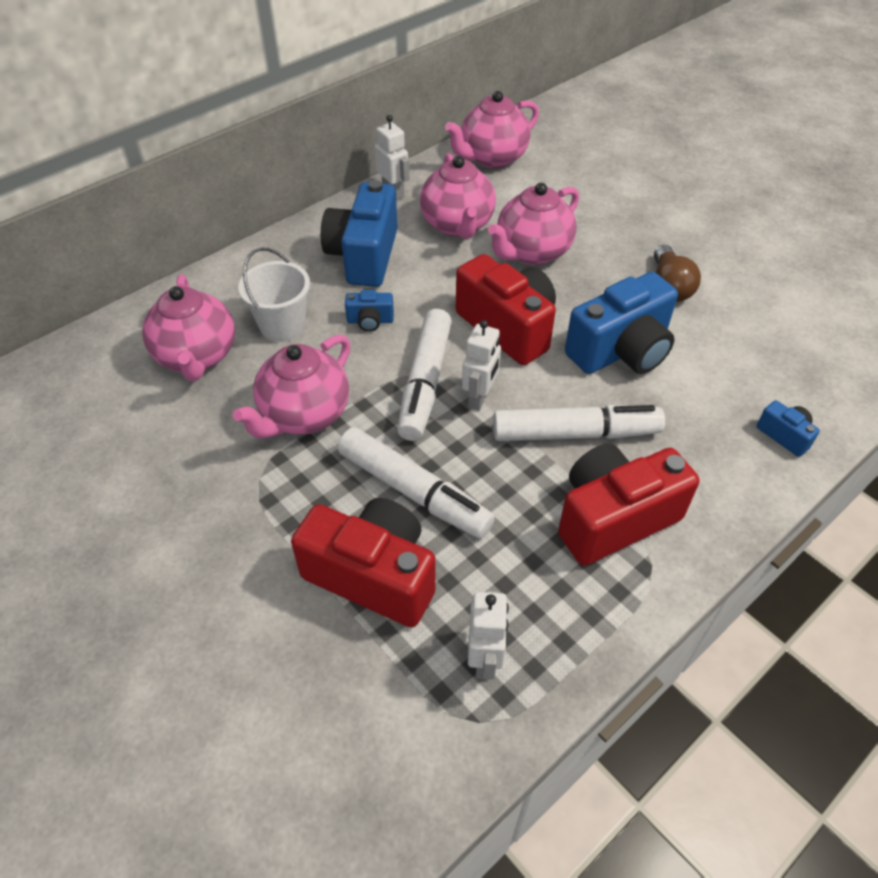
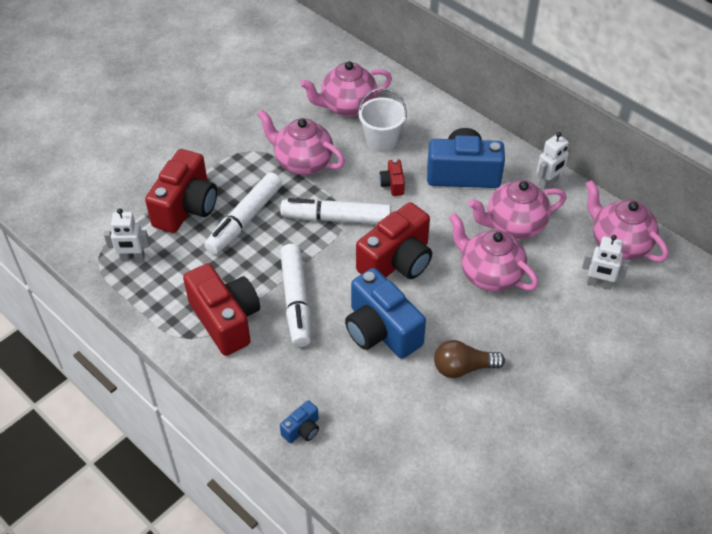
camera: 85 degrees right, 0 degrees up
blue camera [345,290,394,332] -> red camera [379,159,405,196]
white robot [462,320,501,411] -> white robot moved to [582,235,629,290]

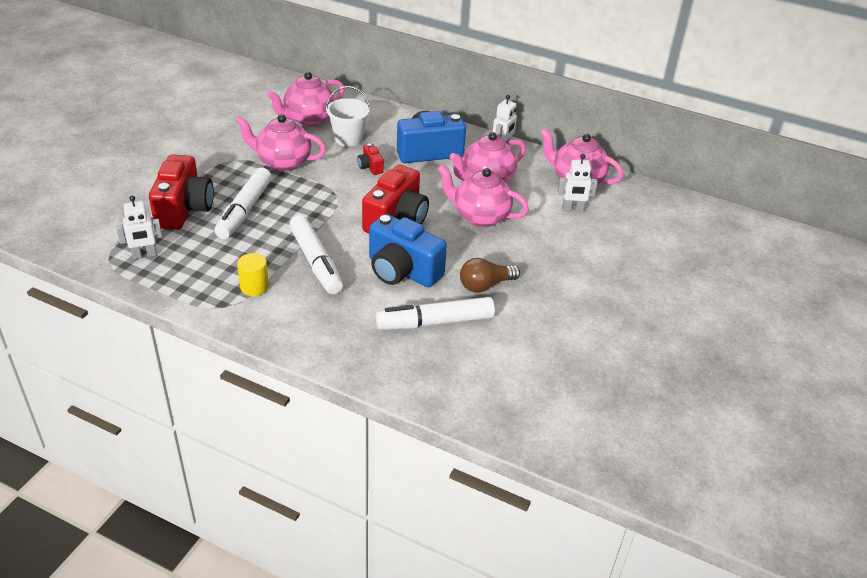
camera: 20 degrees left, 10 degrees down
red camera [183,263,260,356] -> yellow cylinder [237,253,269,296]
white marker [280,198,391,224] -> white marker moved to [376,297,495,330]
blue camera [280,400,319,443] -> none

